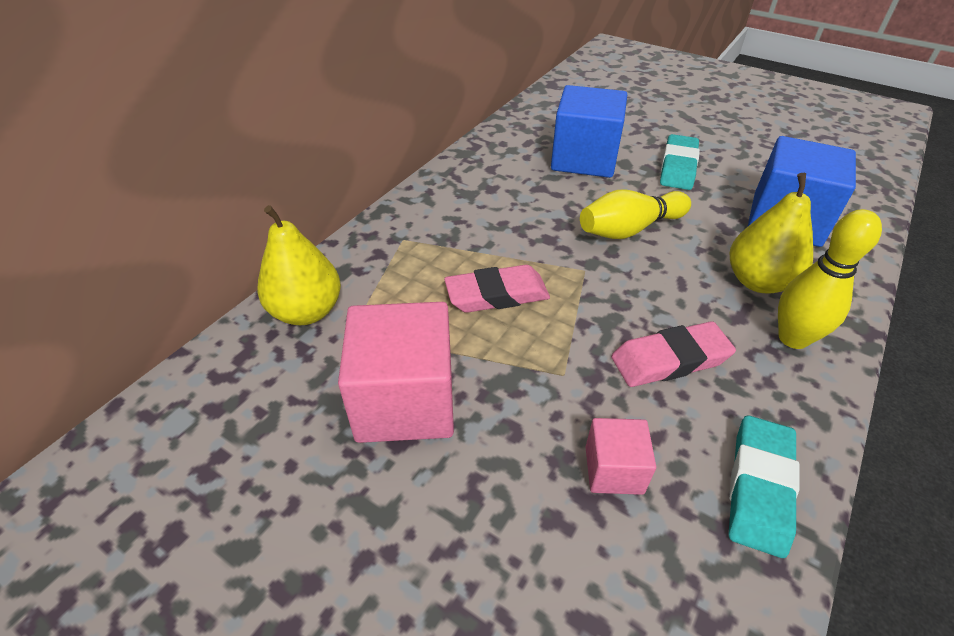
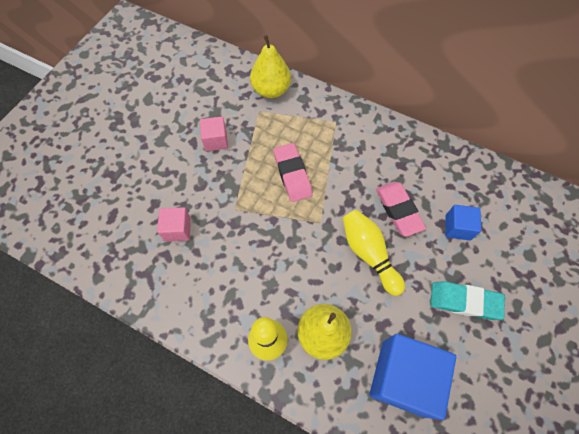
camera: 85 degrees right, 20 degrees up
pink cube [338,302,454,443] -> pink cube [200,117,228,151], size x0.51
blue cube [551,85,627,178] -> blue cube [445,205,481,241], size x0.51
pink eraser [611,321,736,387] -> pink eraser moved to [376,182,426,237]
turquoise eraser [728,415,799,558] -> none

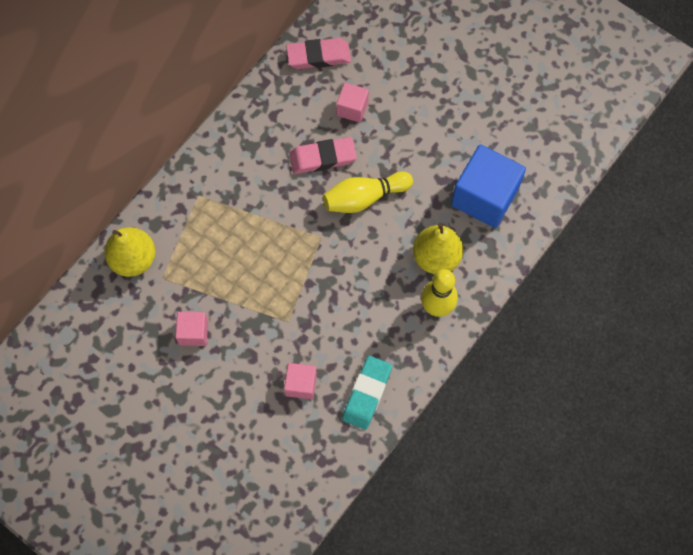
camera: 80 degrees left, 5 degrees up
pink eraser [273,143,313,202] -> pink eraser moved to [286,38,351,69]
turquoise eraser [430,281,505,320] -> turquoise eraser moved to [342,356,392,430]
blue cube [445,205,481,241] -> pink cube [336,83,369,123]

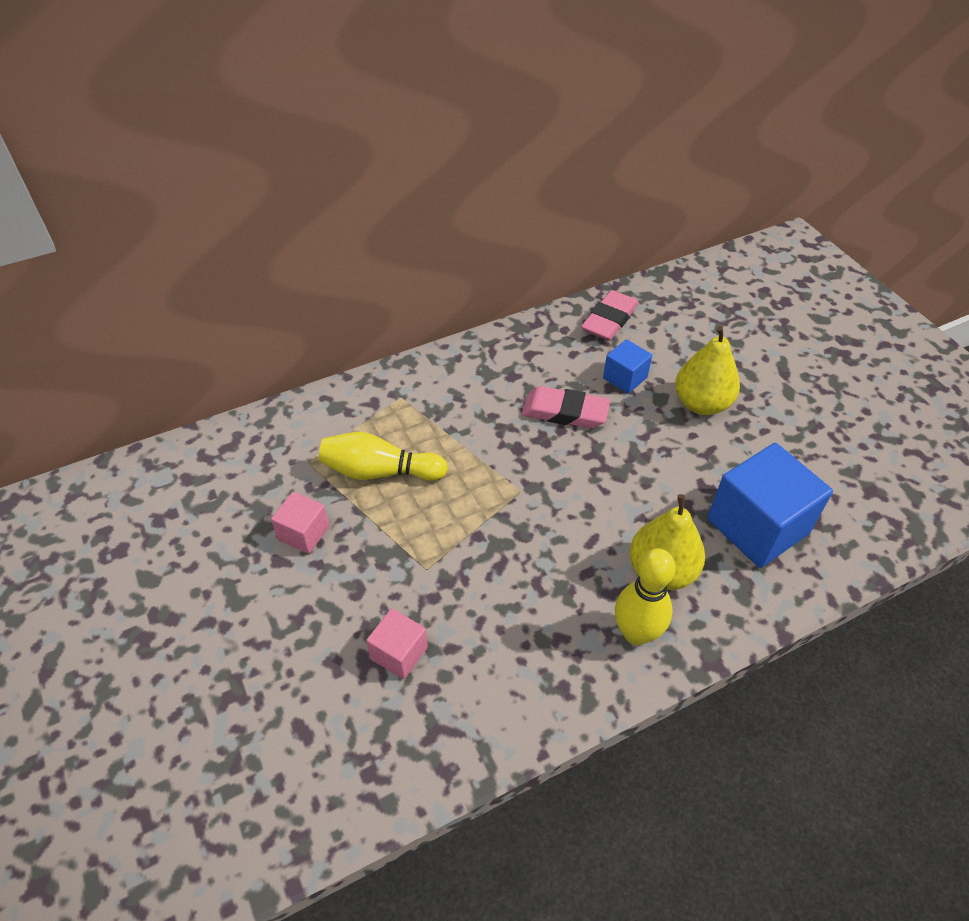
camera: 25 degrees right, 20 degrees down
yellow pear [104,227,156,277] -> yellow pear moved to [675,326,740,415]
pink eraser [286,38,351,69] -> pink eraser turned 75 degrees counterclockwise [581,290,639,341]
yellow bowling pin [323,171,413,213] -> yellow bowling pin moved to [319,432,448,481]
pink cube [336,83,369,123] -> blue cube [603,339,652,394]
turquoise eraser [342,356,392,430] -> none

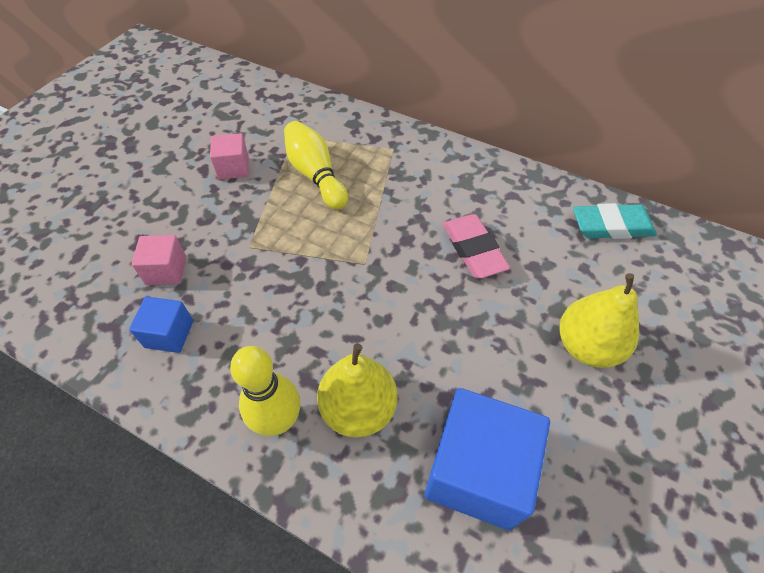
camera: 55 degrees right, 5 degrees up
pink eraser [581,290,639,341] -> turquoise eraser [573,203,657,239]
blue cube [603,339,652,394] -> blue cube moved to [129,296,193,353]

